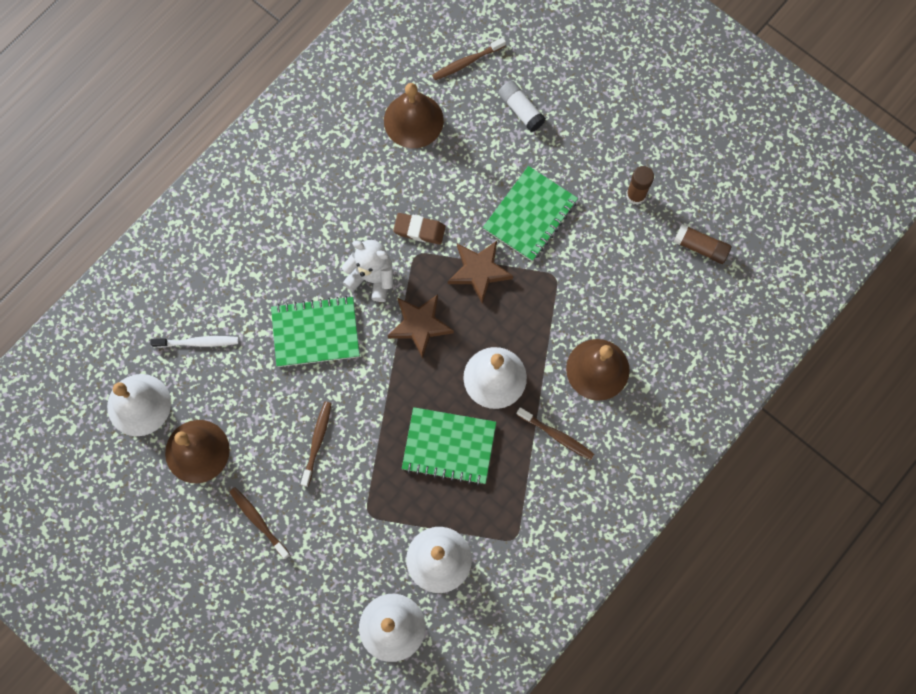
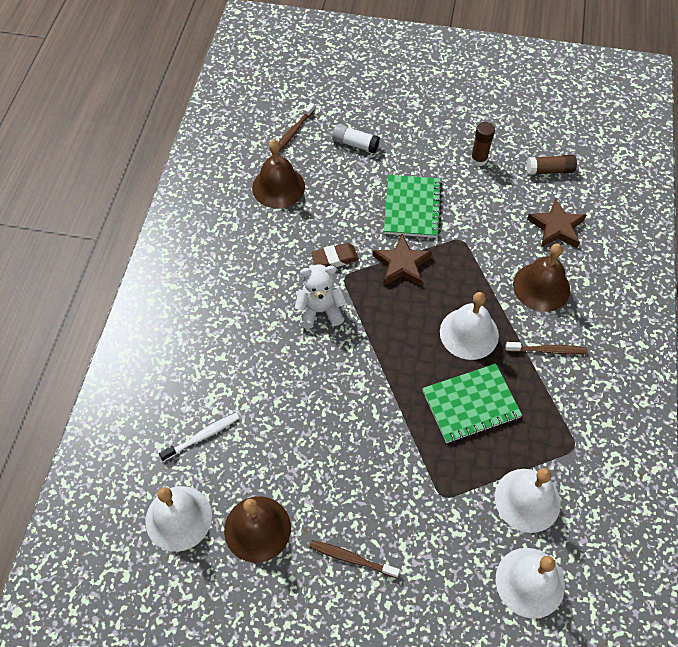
camera: 30 degrees left, 15 degrees down
green notebook [271,296,360,367] -> none
brown toothbrush [301,401,332,487] -> none
brown star [388,294,454,359] -> brown star moved to [527,198,586,248]

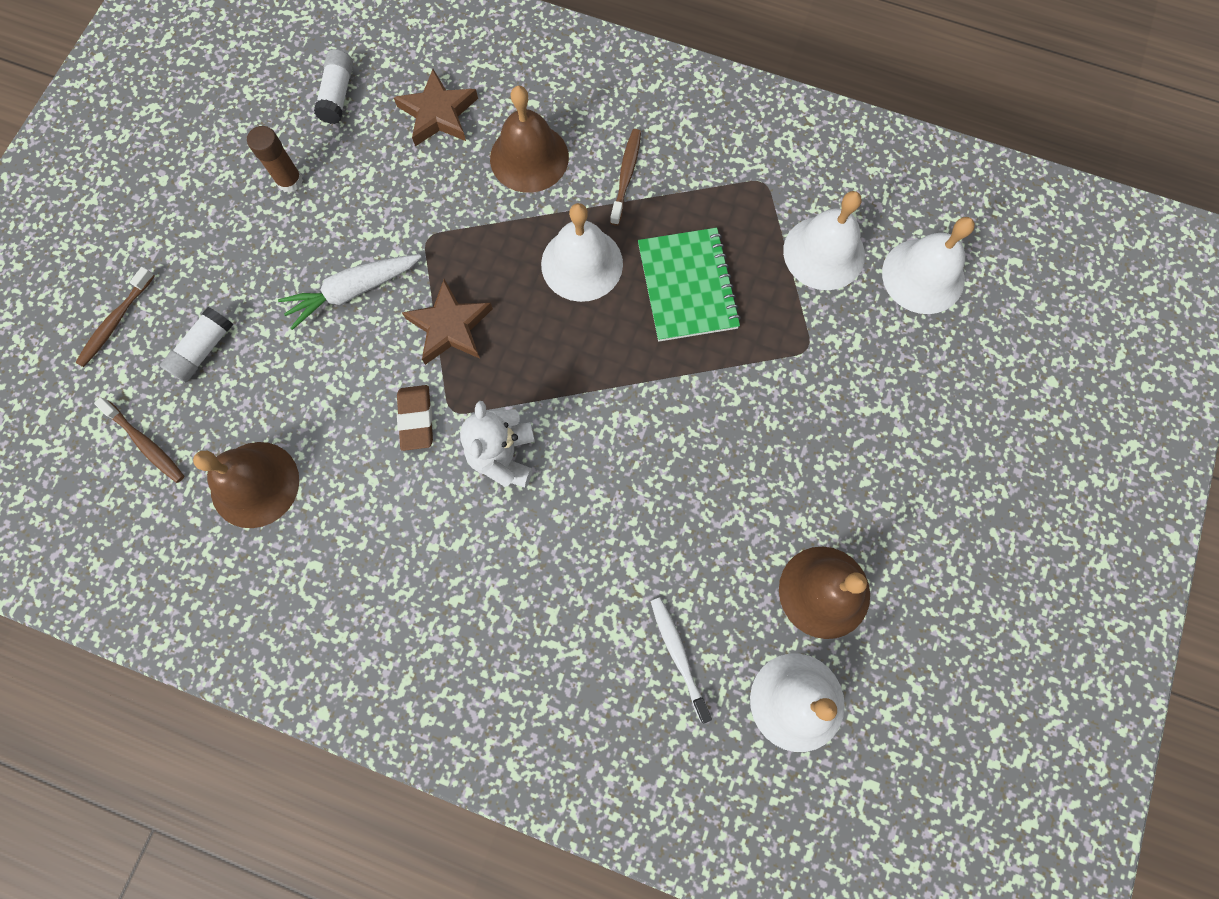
camera: 80 degrees left, 15 degrees up
brown toothbrush [310,540,400,578] -> brown toothbrush moved to [75,267,155,367]
green notebook [384,175,442,238] -> white carrot [278,254,421,330]
brown glue stick [527,155,577,175] -> white glue stick [314,49,353,124]

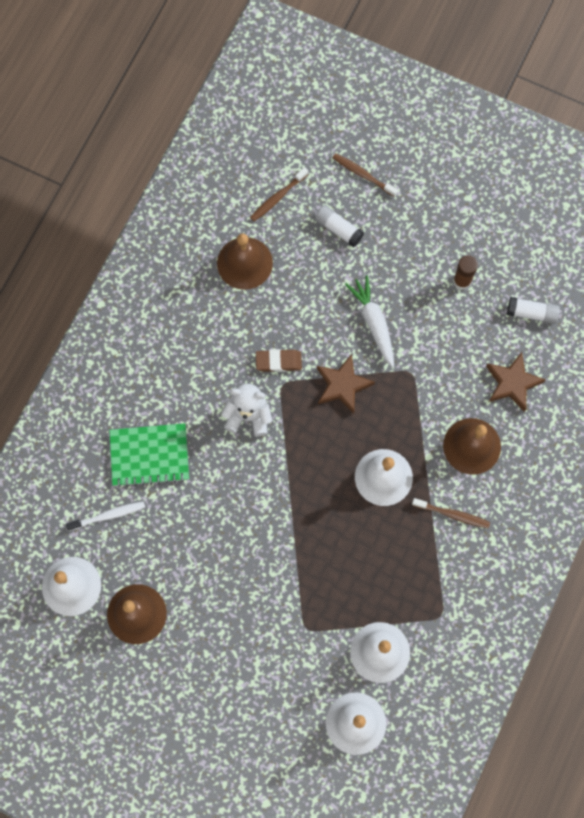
camera: 95 degrees right, 0 degrees up
green notebook [638,228,741,341] -> green notebook moved to [109,423,189,488]

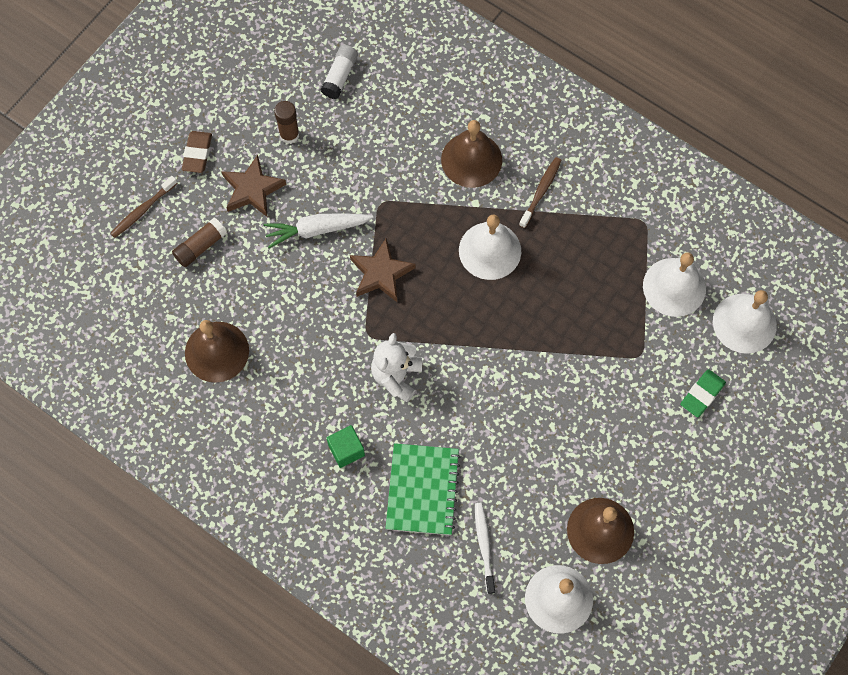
camera: 80 degrees left, 5 degrees down
brown toothbrush [250,167,308,221] -> none
brown eraser [256,349,302,372] -> brown eraser moved to [182,131,212,173]
white glue stick [315,205,364,247] -> brown glue stick [172,217,227,267]
brown star [486,352,545,412] -> brown star moved to [221,155,286,217]
none -> green cube [327,425,365,468]
none -> green eraser [680,369,726,418]

